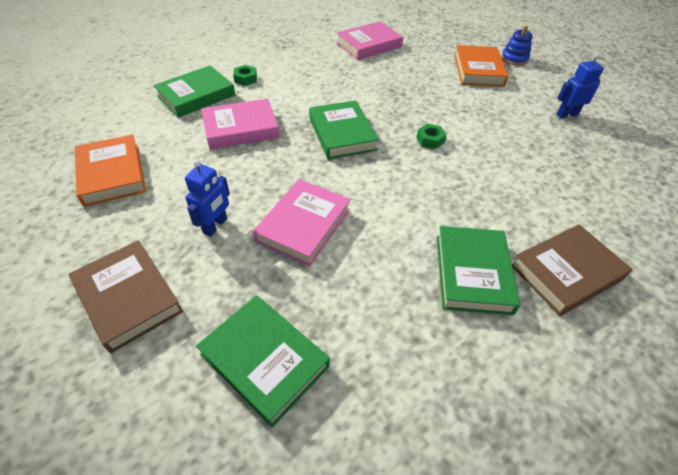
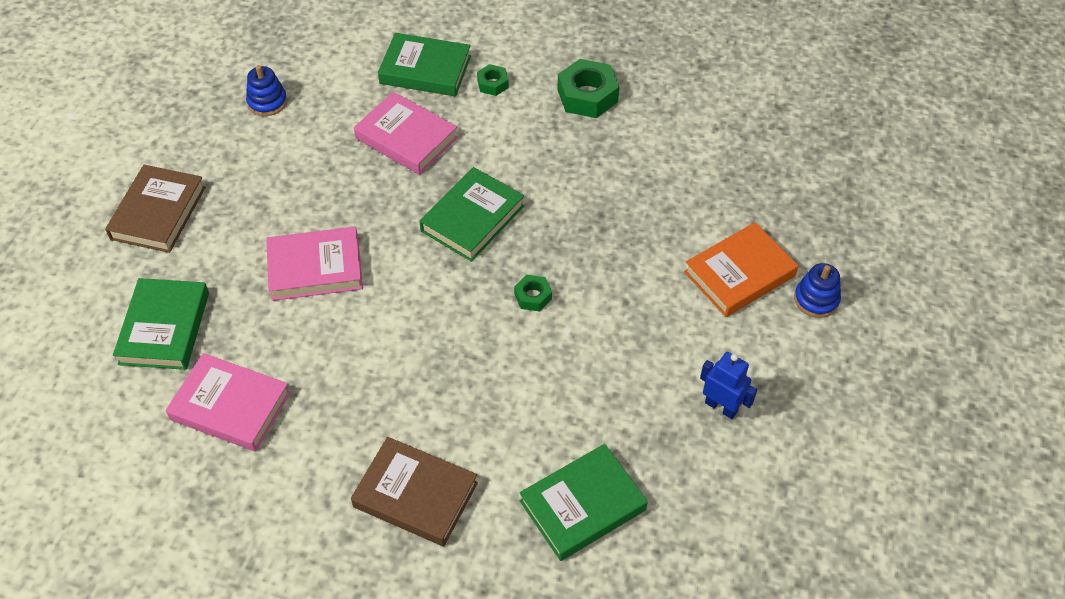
camera: 55 degrees right, 5 degrees up
orange book [75,135,146,207] -> blue stacking toy [246,65,287,116]
blue robot [185,160,230,237] -> none
pink book [337,21,403,60] -> pink book moved to [166,353,291,452]
green book [437,226,520,315] -> green book moved to [519,444,648,561]
none -> green nut [557,59,619,118]

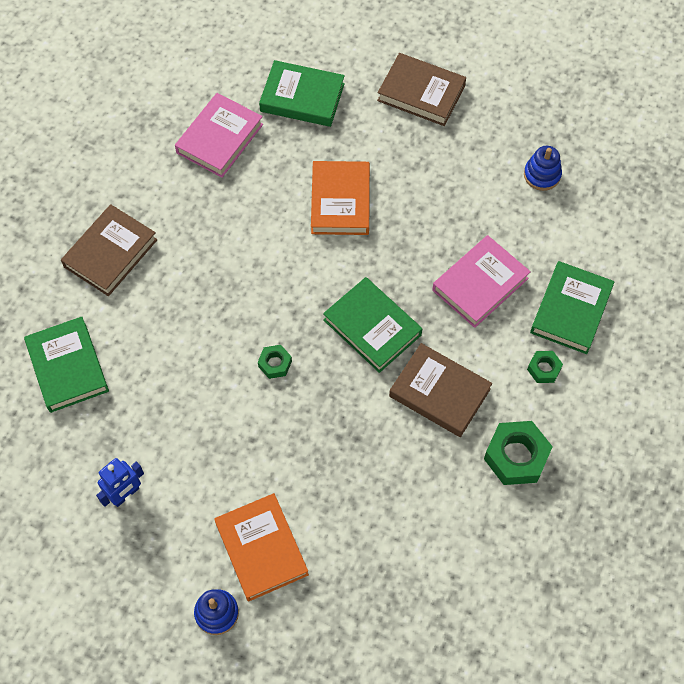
camera: 100 degrees right, 10 degrees up
pink book [266,227,363,301] -> orange book [311,161,370,235]
none -> brown book [389,343,492,437]

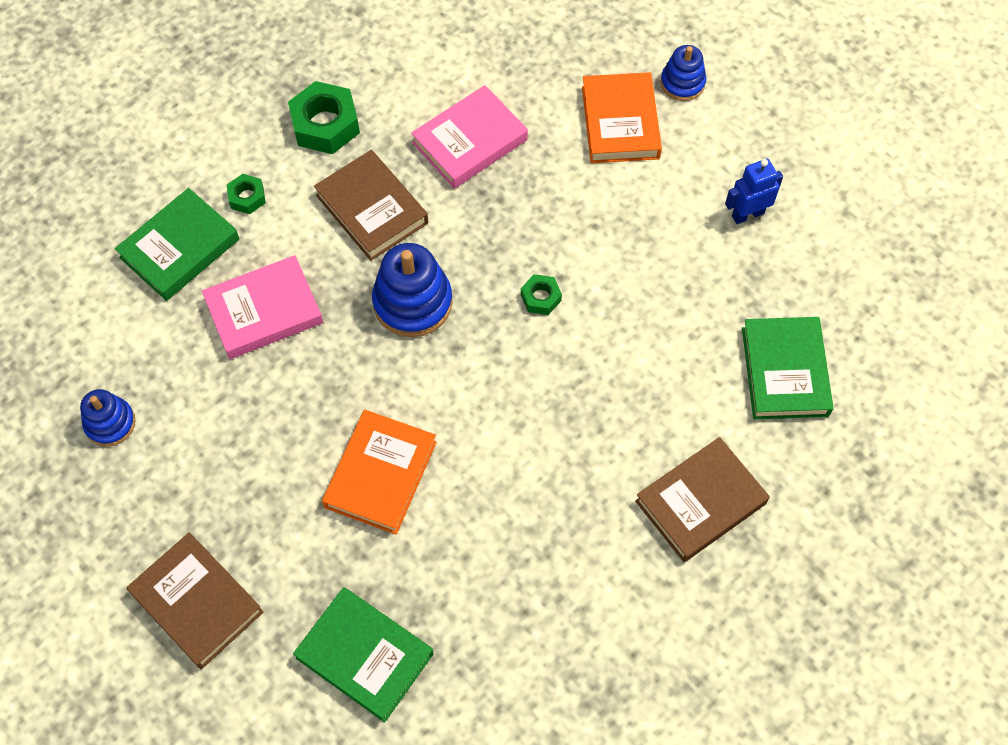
camera: 160 degrees left, 0 degrees up
pink book [175,93,263,178] -> pink book moved to [411,85,528,188]
green book [323,277,422,373] -> blue stacking toy [372,243,453,337]

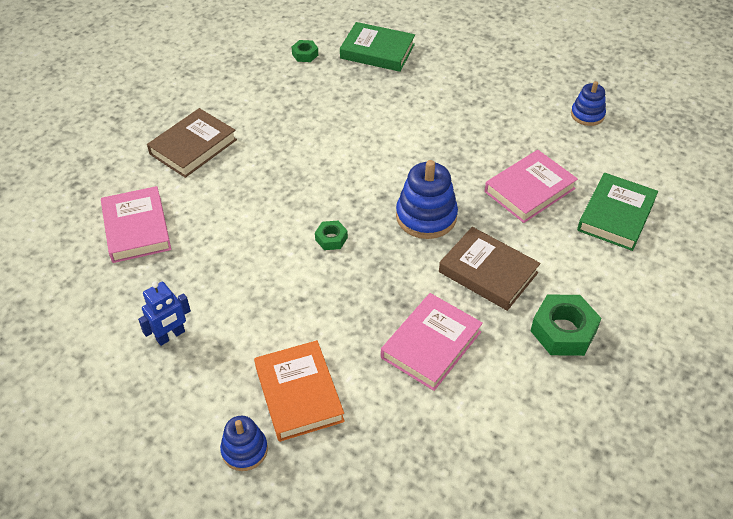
camera: 165 degrees right, 15 degrees down
brown book [126,532,263,669] -> none
green nut [227,174,266,214] -> green nut moved to [292,40,318,62]
orange book [322,410,437,534] -> none
green book [742,317,834,419] -> pink book [101,186,171,263]

